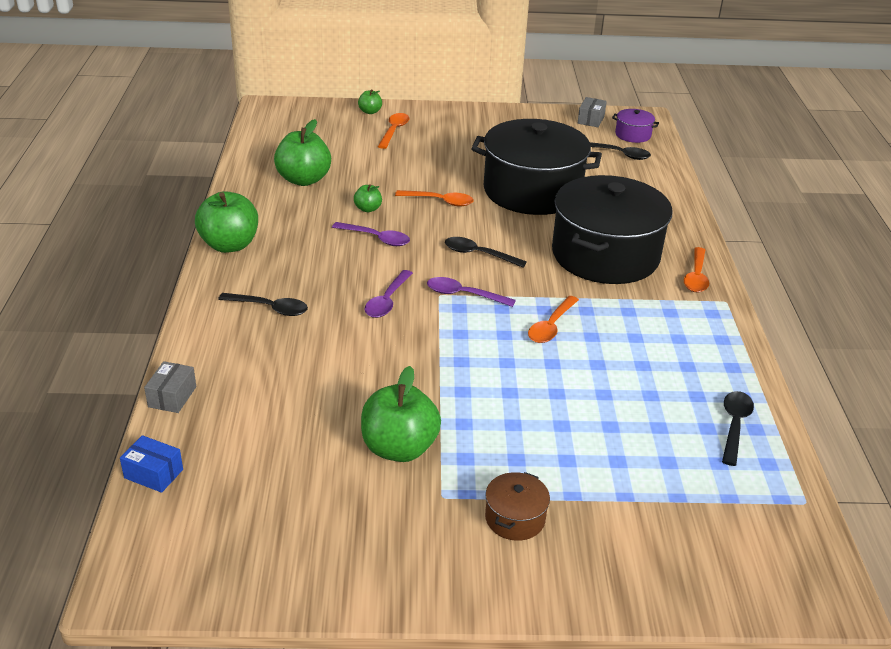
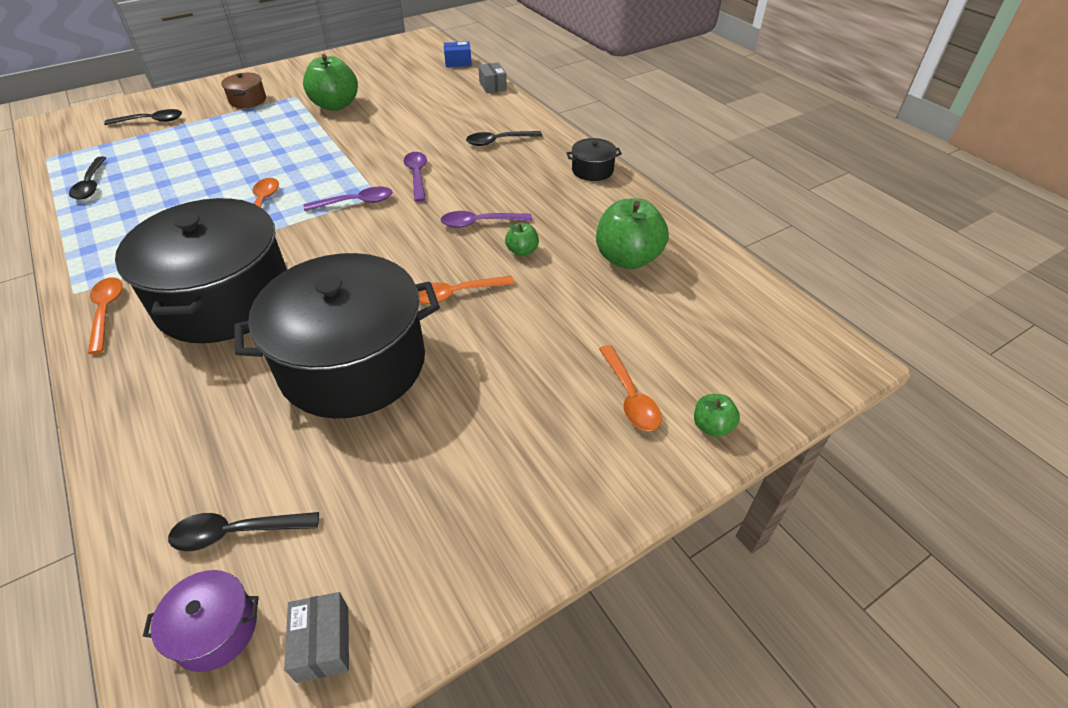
camera: 150 degrees right, 10 degrees up
green apple [195,191,258,253] -> black pot [567,138,622,181]
black spoon [445,237,527,268] -> black spoon moved to [104,109,182,125]

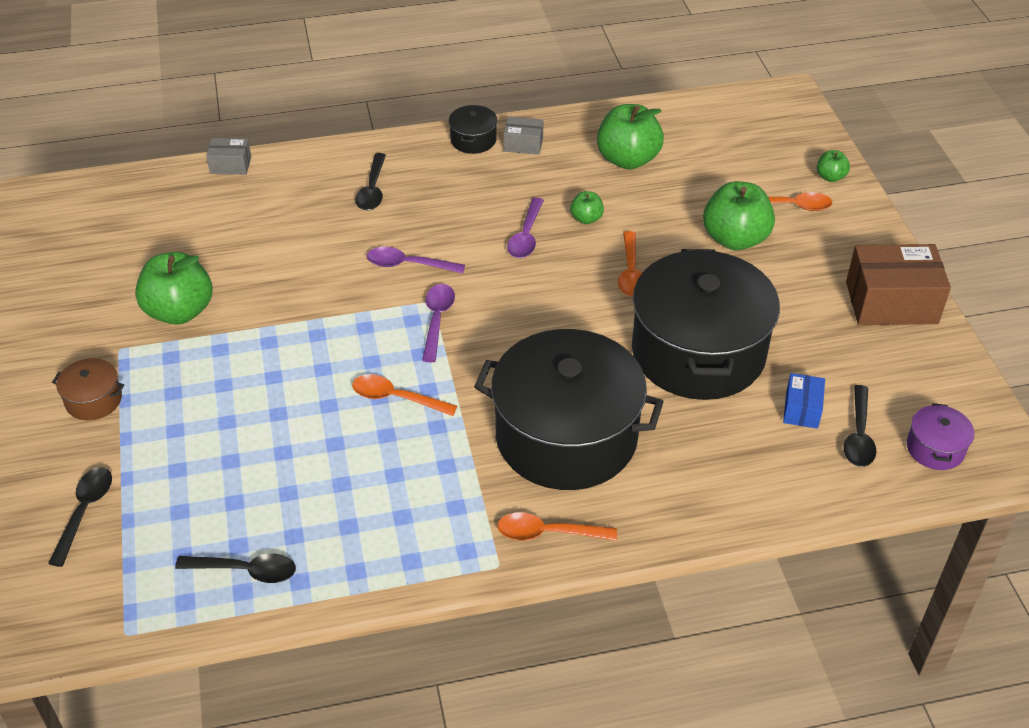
camera: 70 degrees left, 0 degrees up
grey box [284,592,349,683] -> grey box moved to [504,116,544,155]
blue box [443,41,472,67] -> blue box moved to [783,373,825,429]
none -> green apple [703,181,775,250]
none -> brown box [846,244,951,325]

